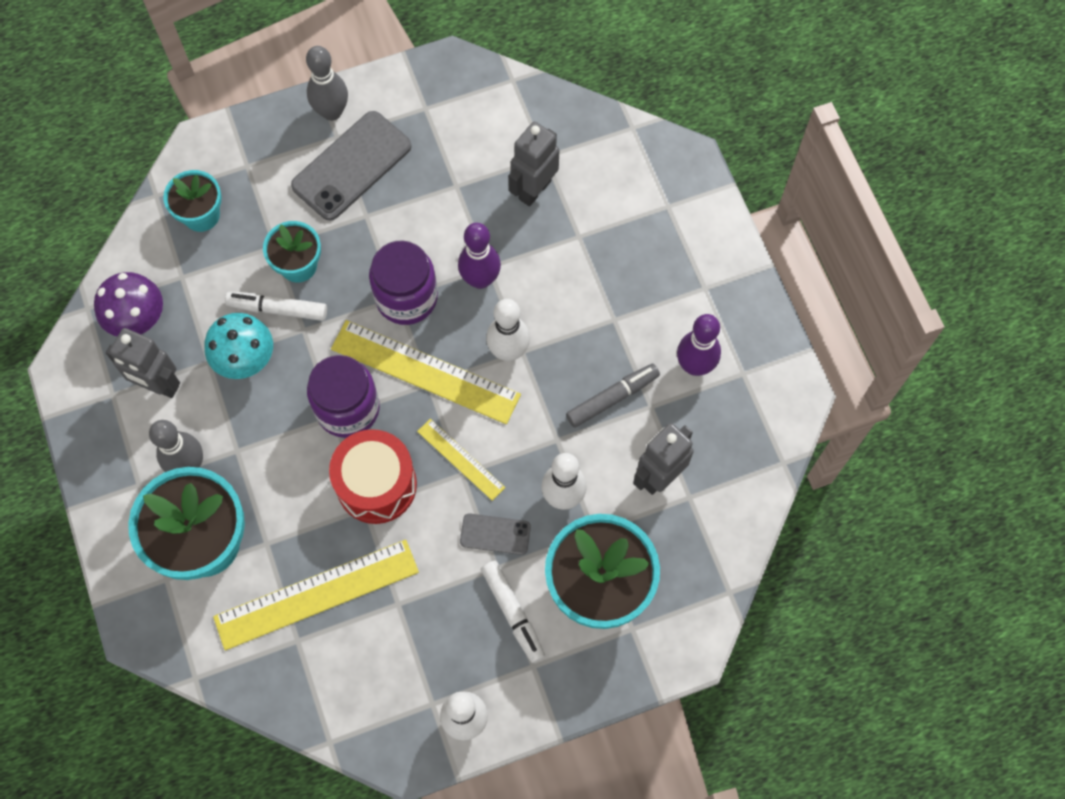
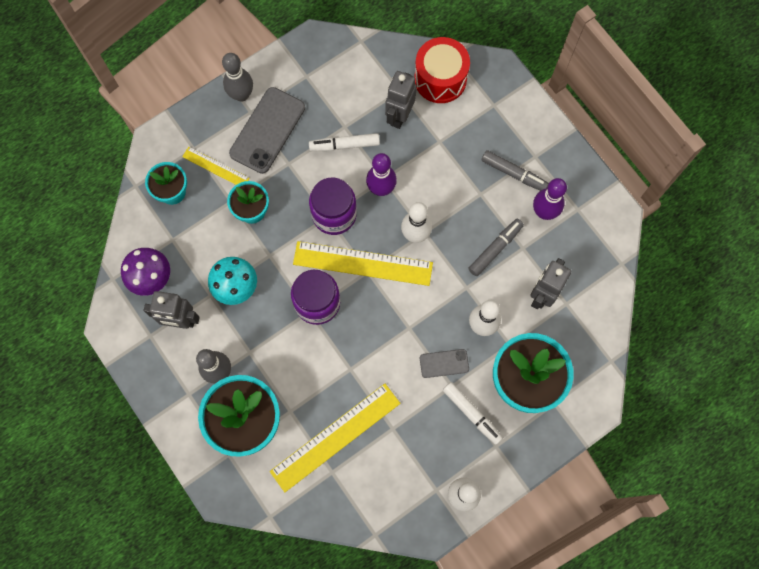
camera: 15 degrees left, 5 degrees up
white marker [225,291,327,321] -> white marker moved to [309,133,380,152]
red drum [329,429,417,524] -> red drum moved to [414,37,470,103]
yellow ruler [417,419,505,501] -> yellow ruler moved to [182,147,250,185]
none -> grey marker [481,150,549,191]

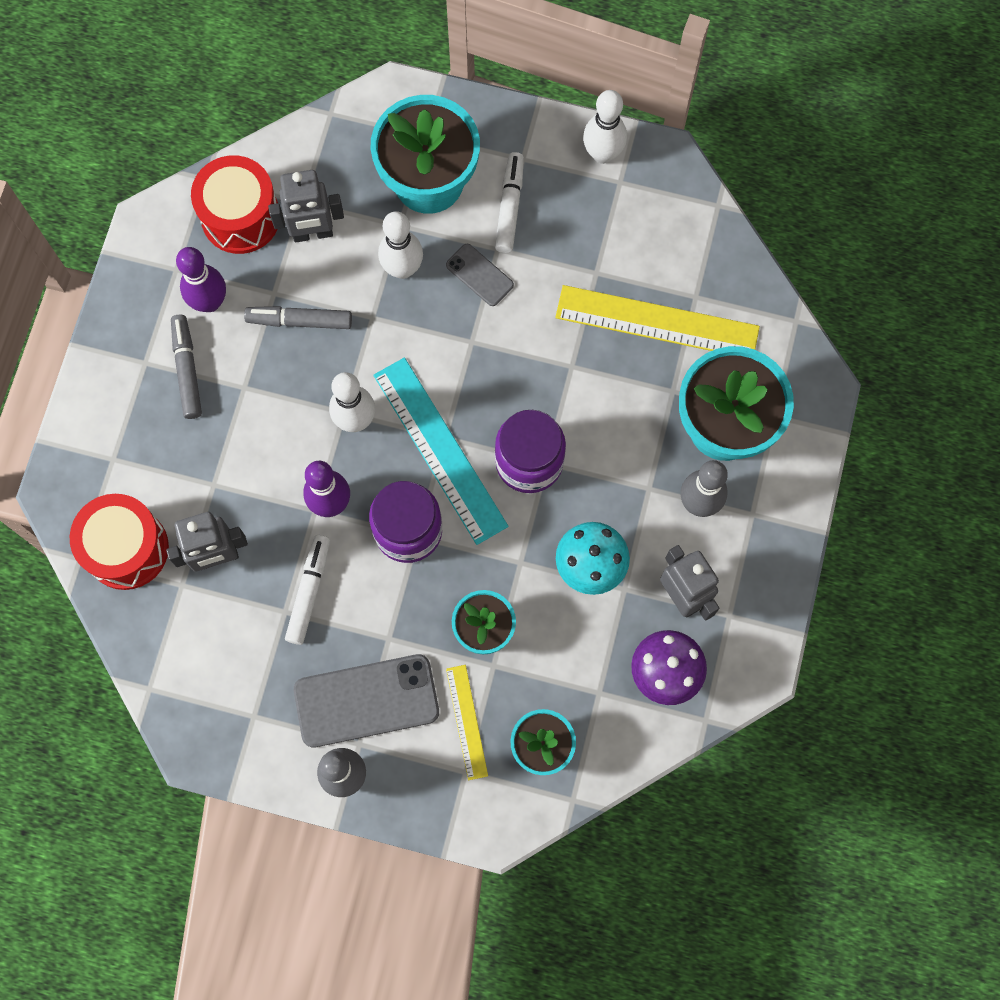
camera: 130 degrees left, 0 degrees up
yellow ruler [293,241,433,286] -> turquoise ruler [373,358,508,545]
white marker [309,133,380,152] -> white marker turned 120 degrees counterclockwise [285,535,330,645]
none -> red drum [191,155,278,254]

